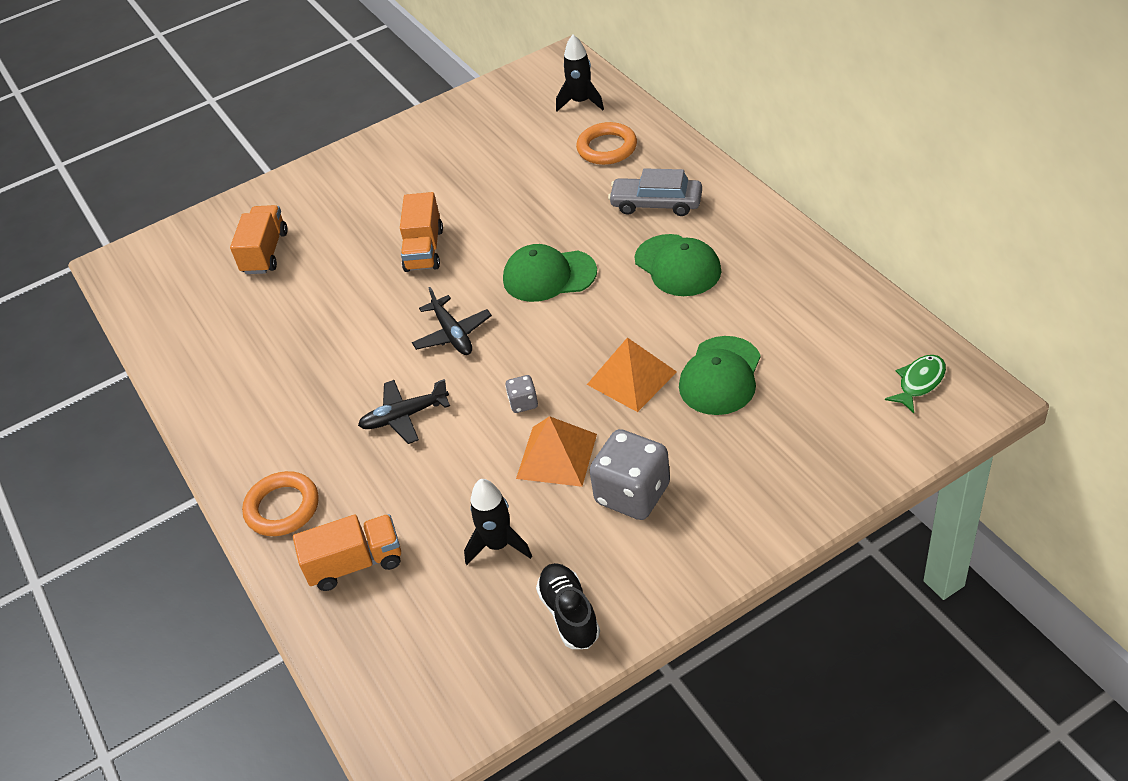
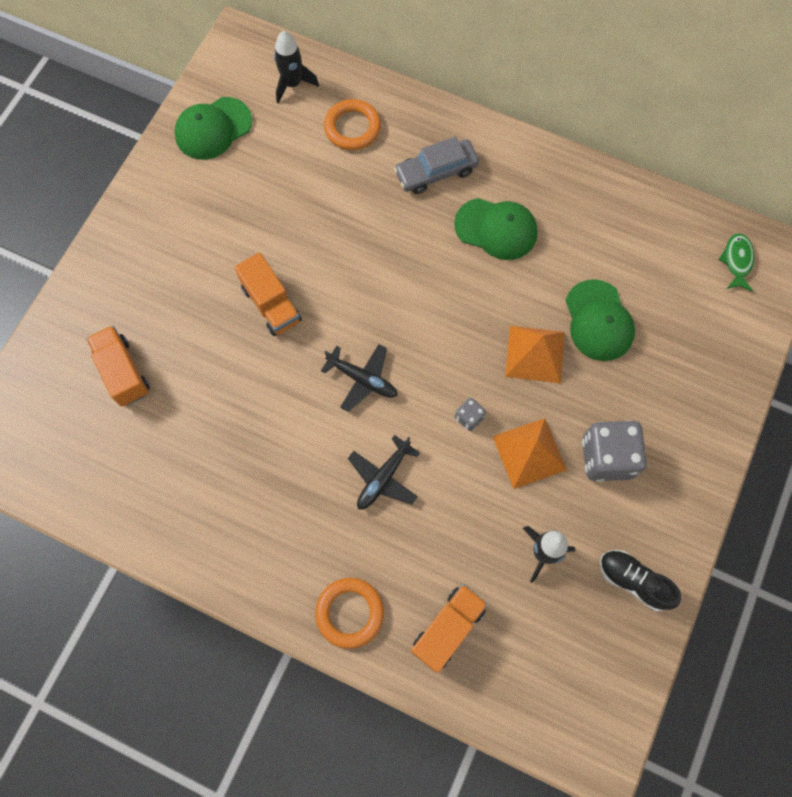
camera: 40 degrees left, 25 degrees up
green cap [503,244,597,302] -> green cap moved to [174,97,252,160]

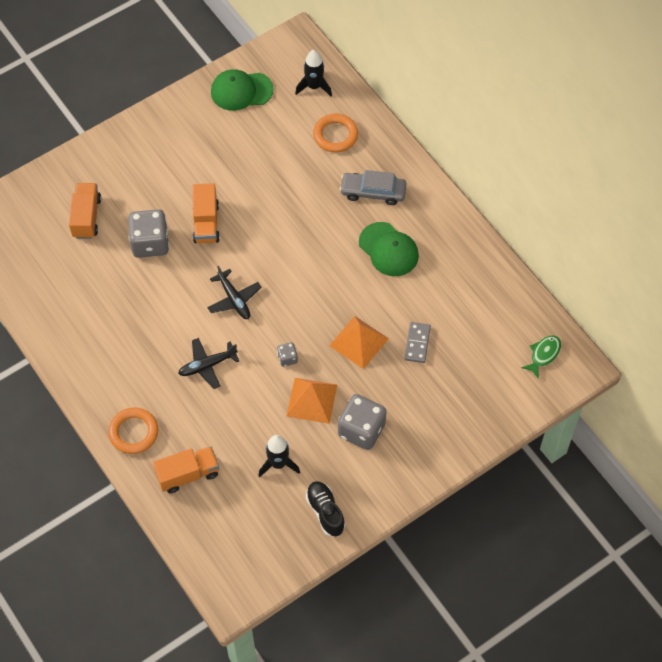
camera: 30 degrees right, 10 degrees down
green cap [565,279,635,361] -> grey domino [404,322,431,363]
none -> grey dice [128,209,169,258]

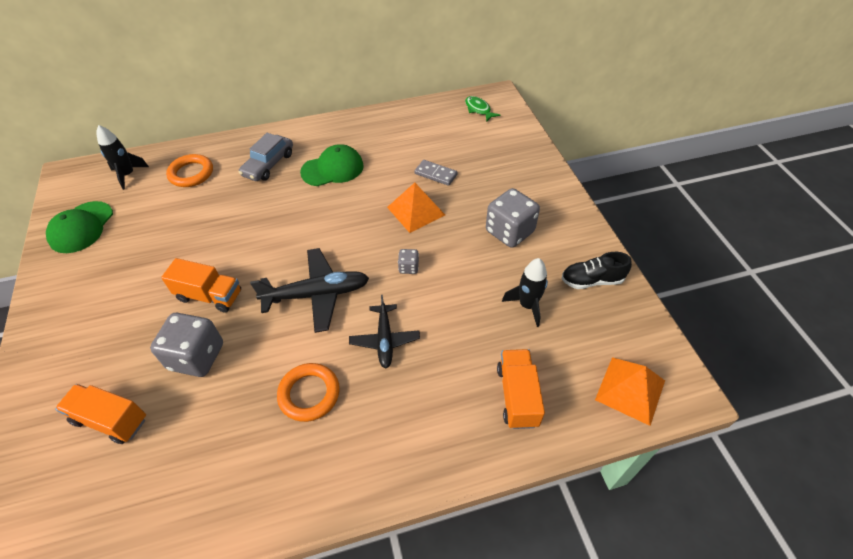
camera: 70 degrees left, 10 degrees down
orange ring [108,407,158,454] -> orange ring moved to [277,363,340,422]
black plane [207,266,262,319] -> black plane [250,248,369,333], size x1.56
orange pyramid [287,378,337,424] -> orange pyramid moved to [595,357,665,426]

